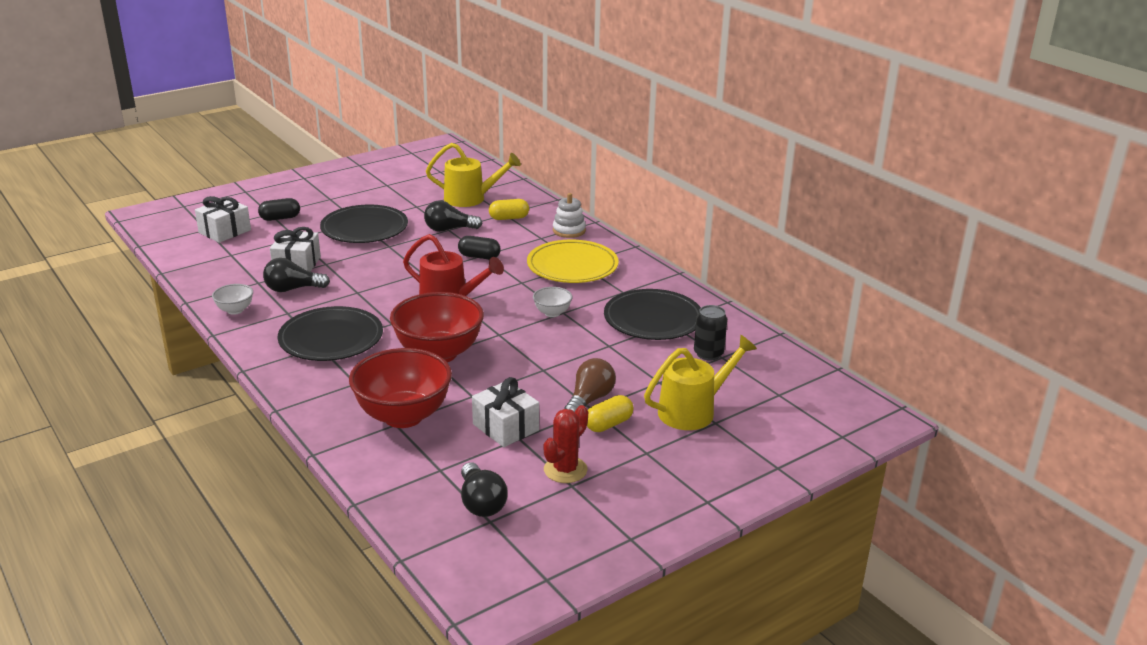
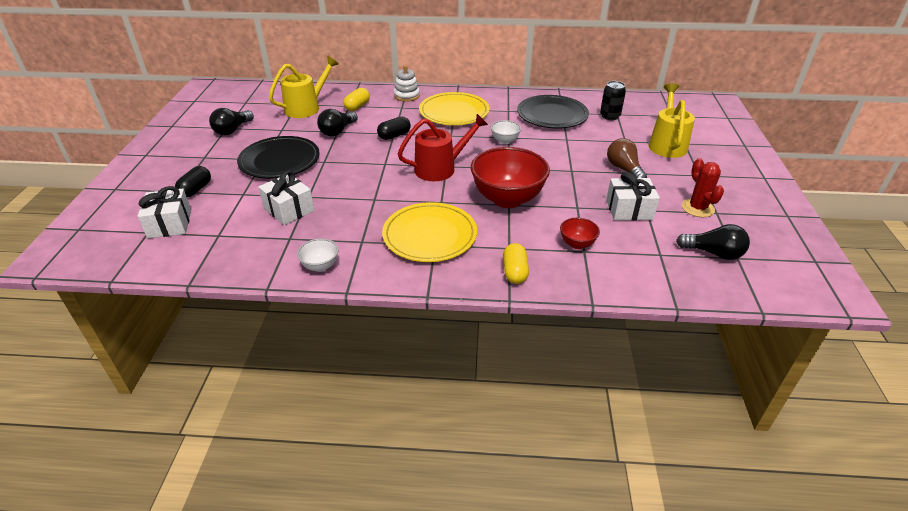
camera: 50 degrees left, 10 degrees up
black light bulb [263,258,330,292] -> black light bulb moved to [209,108,254,135]
black plate [277,306,383,361] -> yellow plate [382,202,477,262]
red bowl [349,348,452,428] -> red bowl [560,218,600,249], size x0.46
yellow capsule [587,395,633,432] -> yellow capsule moved to [503,243,529,284]

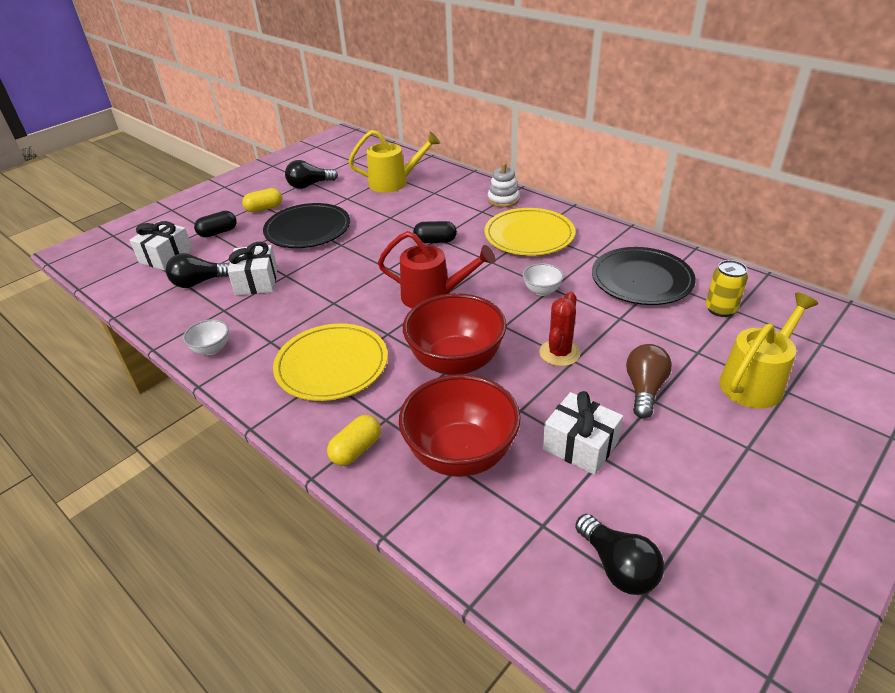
camera: 40 degrees right, 0 degrees up
black light bulb [317,109,358,136] -> black light bulb moved to [166,253,230,288]
yellow capsule [343,88,370,111] -> yellow capsule moved to [242,188,282,212]
red bowl [560,218,600,249] -> red bowl [399,374,521,477], size x2.18
black can [600,81,626,120] -> yellow can [706,260,748,317]
red cactus [682,158,724,217] -> red cactus moved to [539,292,581,366]

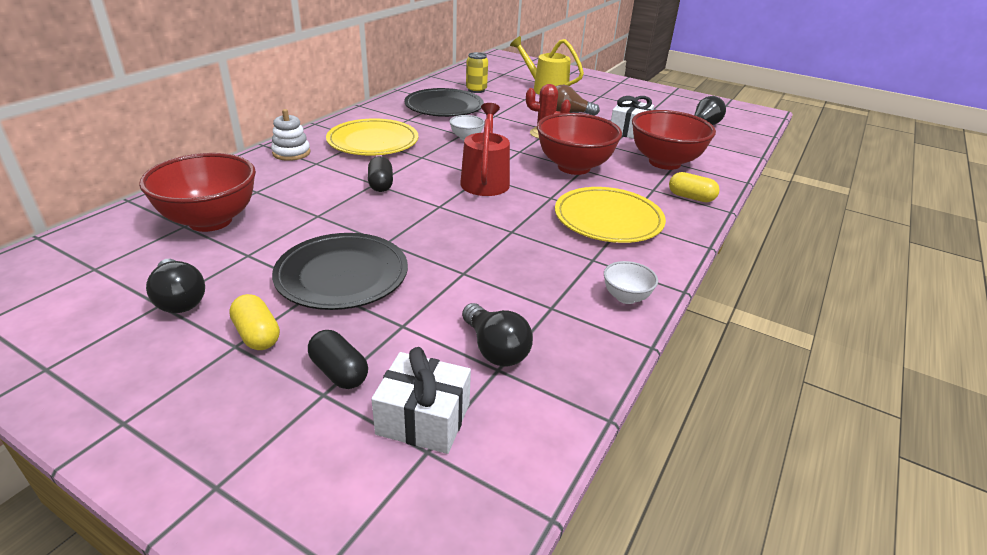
camera: 105 degrees left, 5 degrees down
white gift [228,242,278,295] -> none
yellow watering can [348,130,440,193] -> red bowl [139,153,256,232]

